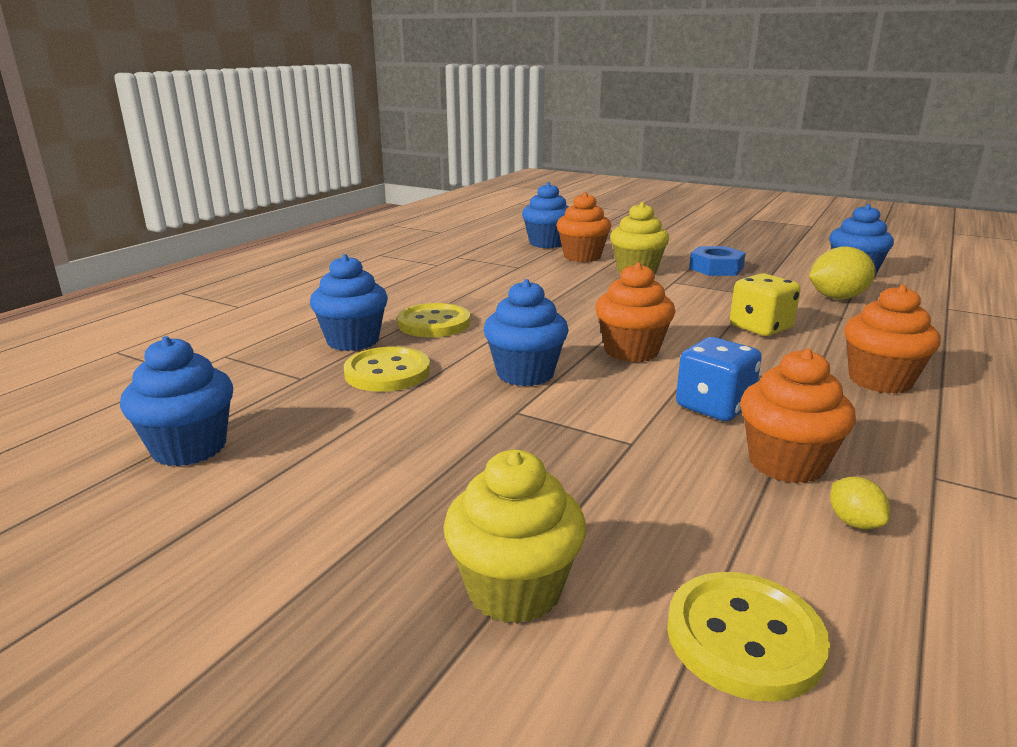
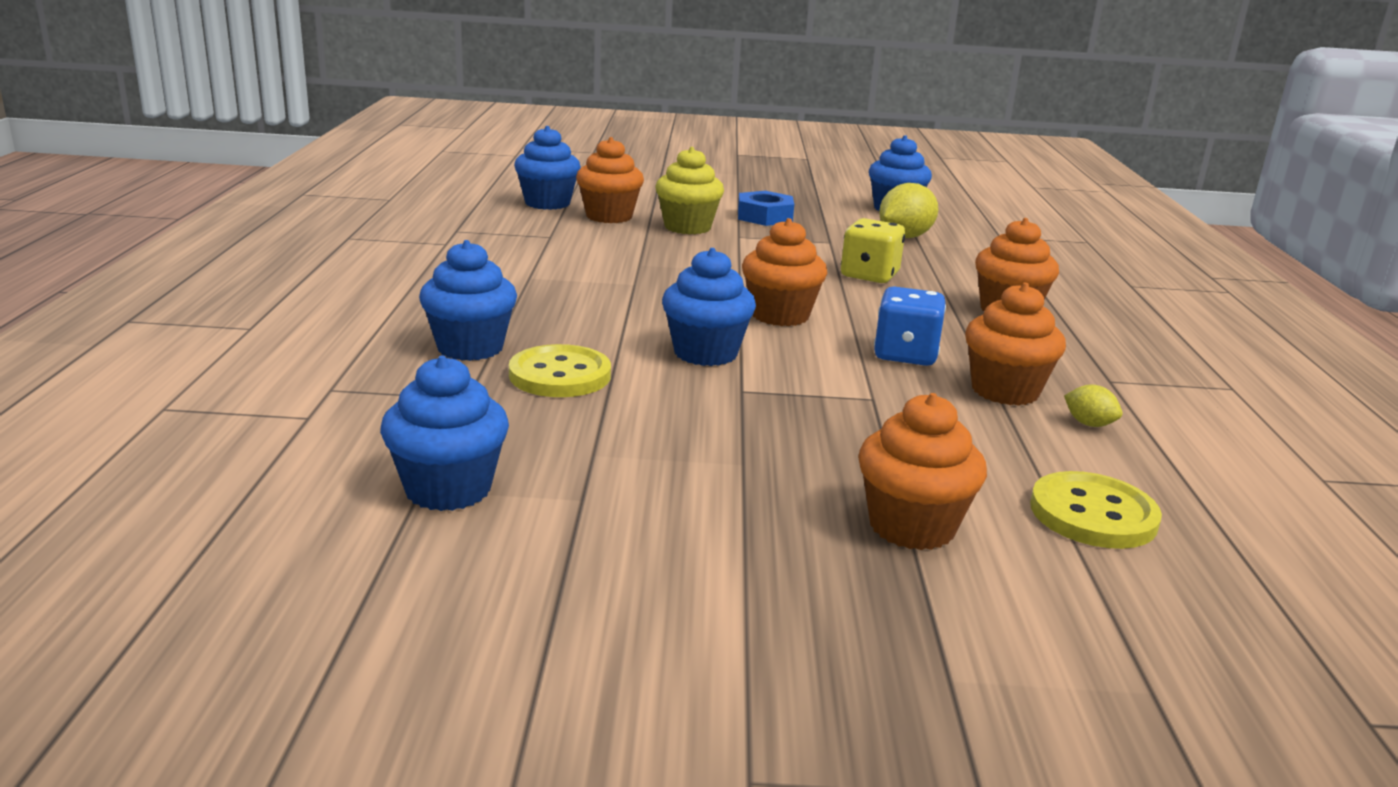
camera: 30 degrees left, 0 degrees up
yellow button [397,303,470,337] -> none
yellow cupcake [443,450,586,624] -> orange cupcake [858,393,987,550]

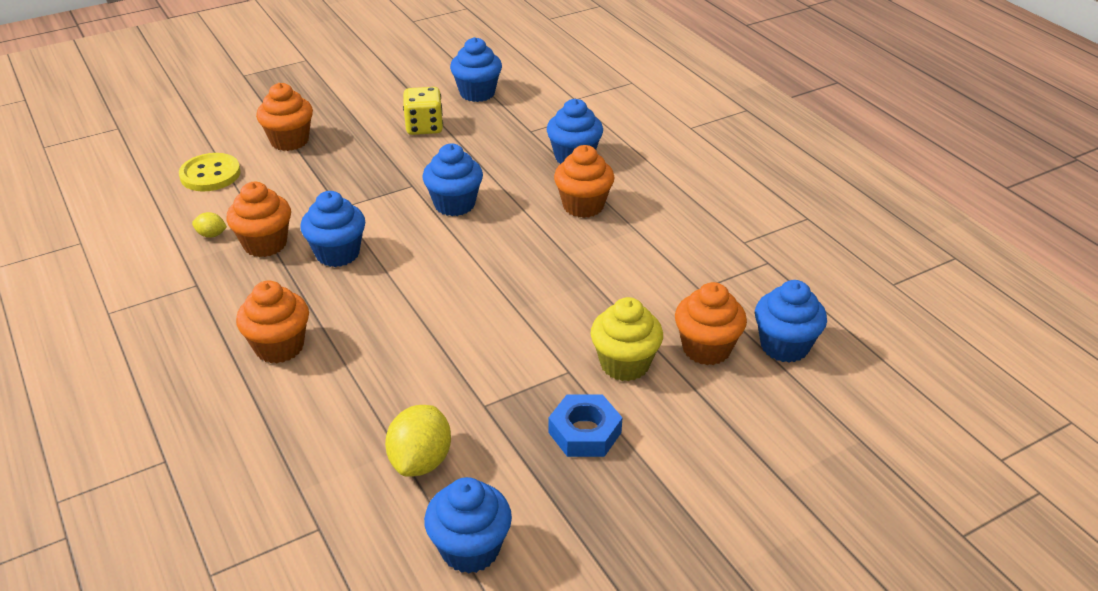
camera: 150 degrees right, 15 degrees up
yellow button [509,344,611,397] -> none
orange cupcake [742,218,827,326] -> orange cupcake moved to [554,145,615,218]
yellow dice [841,218,905,283] -> yellow dice moved to [403,87,443,135]
blue dice [874,286,946,366] -> blue cupcake [300,191,365,267]

